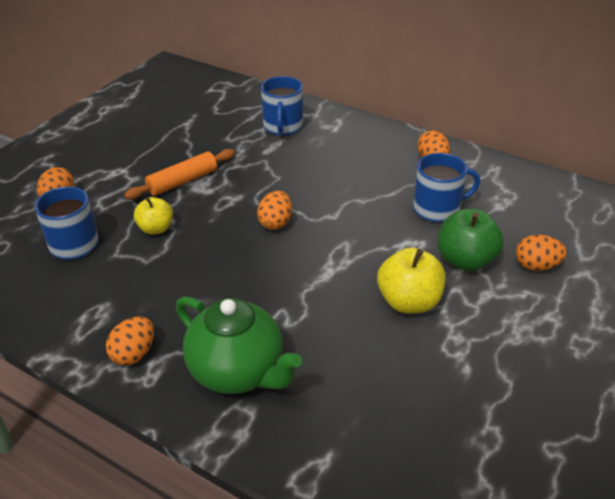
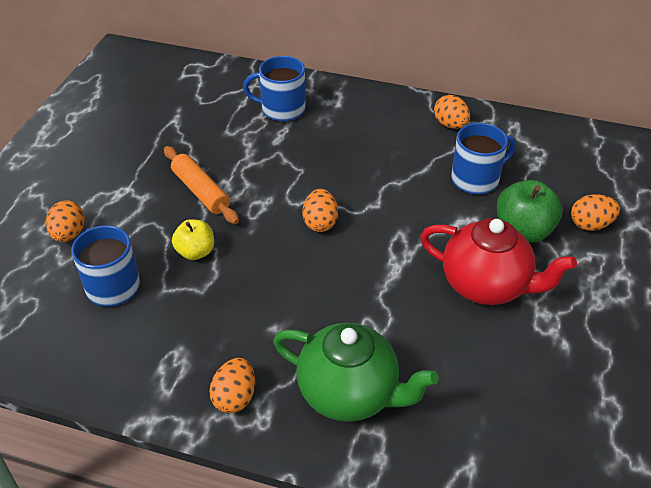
camera: 15 degrees left, 5 degrees up
orange rolling pin [124,149,235,199] -> orange rolling pin turned 75 degrees counterclockwise [164,146,239,224]
blue mug [261,76,303,136] -> blue mug turned 105 degrees clockwise [243,56,306,122]
yellow apple [377,248,446,313] -> red teapot [420,218,577,305]

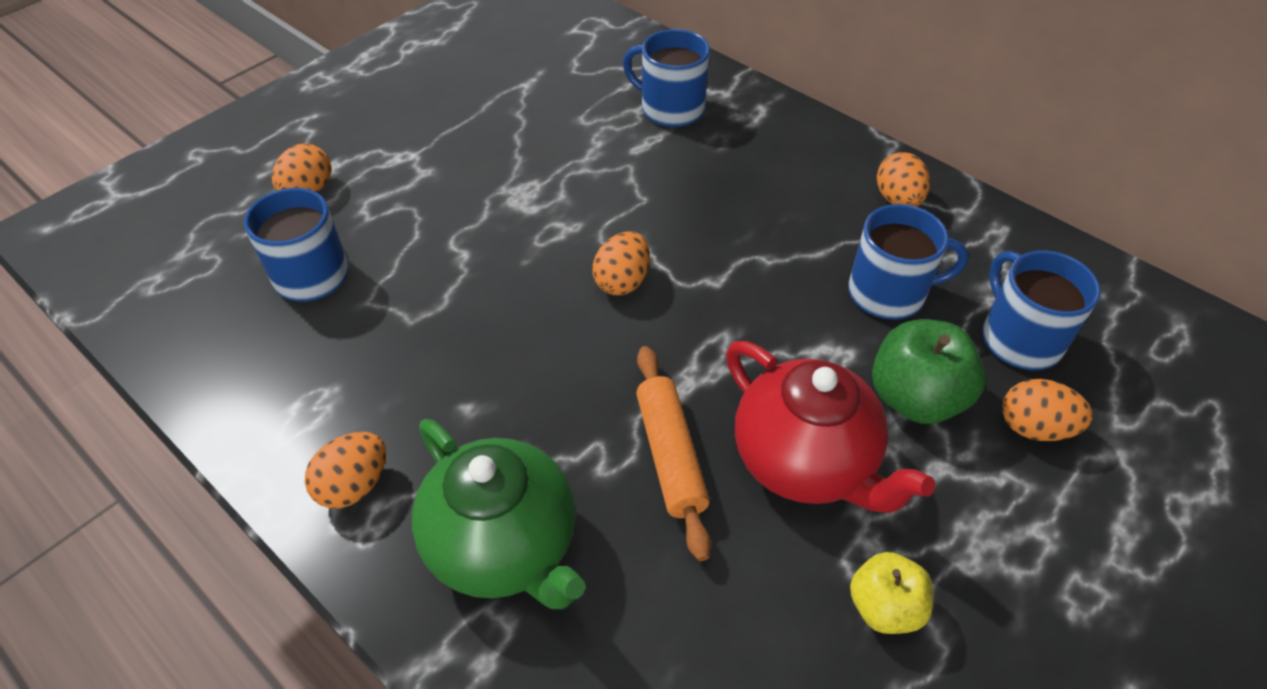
camera: 25 degrees right, 5 degrees up
orange rolling pin [164,146,239,224] -> orange rolling pin moved to [636,346,711,561]
yellow apple [172,219,214,260] -> yellow apple moved to [850,552,933,634]
none -> blue mug [982,250,1101,370]

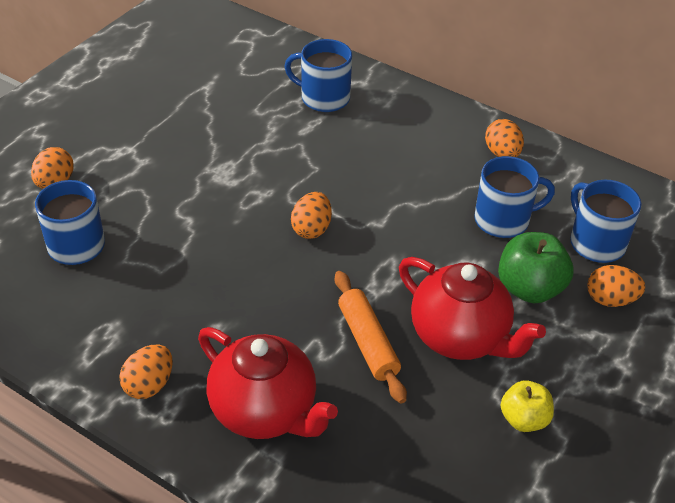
camera: 10 degrees left, 5 degrees down
green teapot [412,419,585,609] -> red teapot [198,327,338,439]

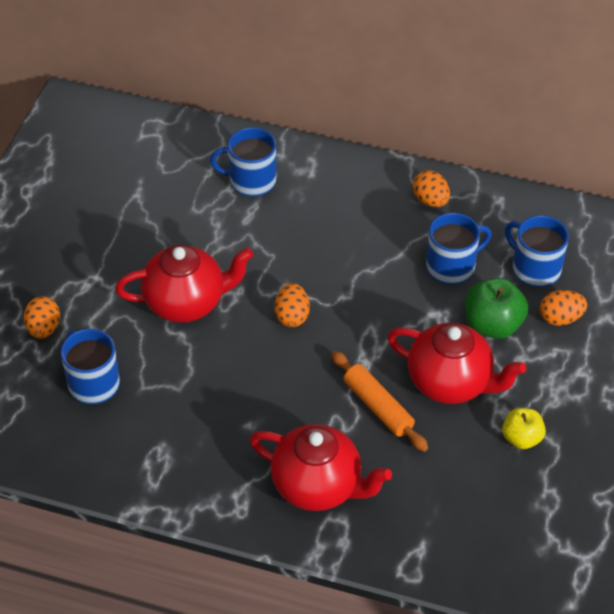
camera: 15 degrees left, 5 degrees up
orange egg [120,344,173,399] -> none
none -> red teapot [115,245,254,323]

